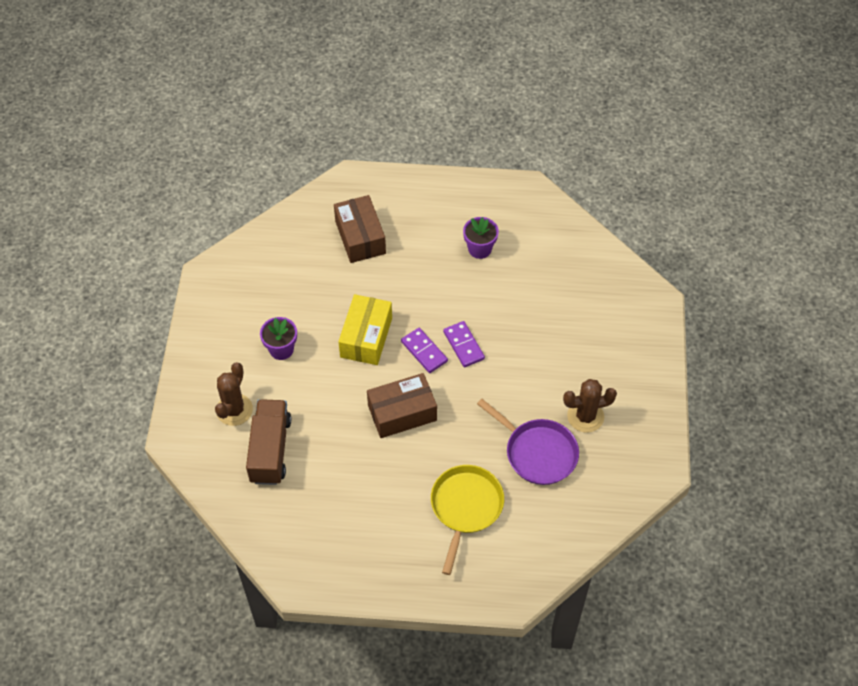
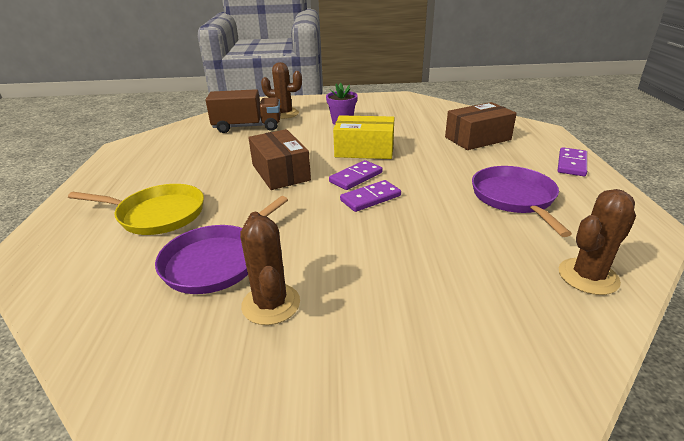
camera: 85 degrees right, 25 degrees down
purple flower pot [463,217,499,259] -> purple pan [472,166,572,237]
none -> purple domino [558,147,587,176]
none -> brown cactus [559,189,636,295]

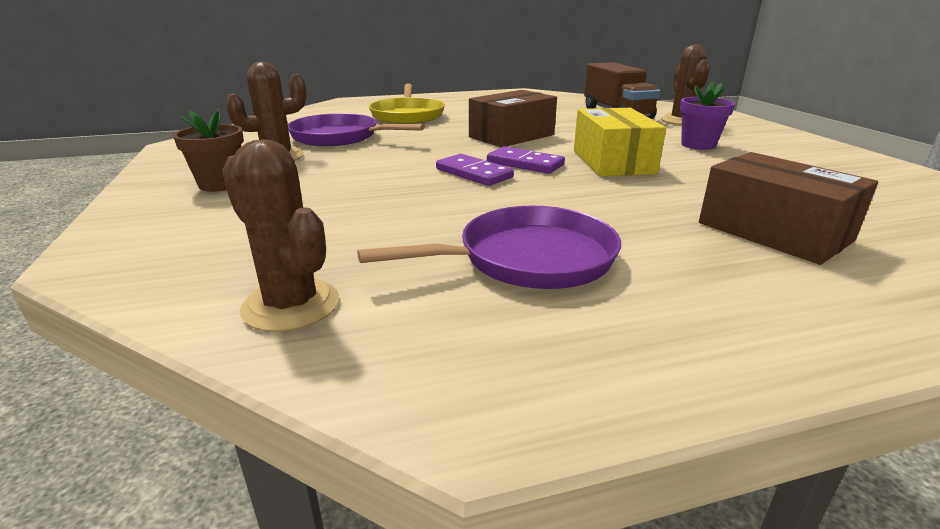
camera: 75 degrees right, 5 degrees down
purple domino [558,147,587,176] -> none
none -> brown flower pot [173,108,244,192]

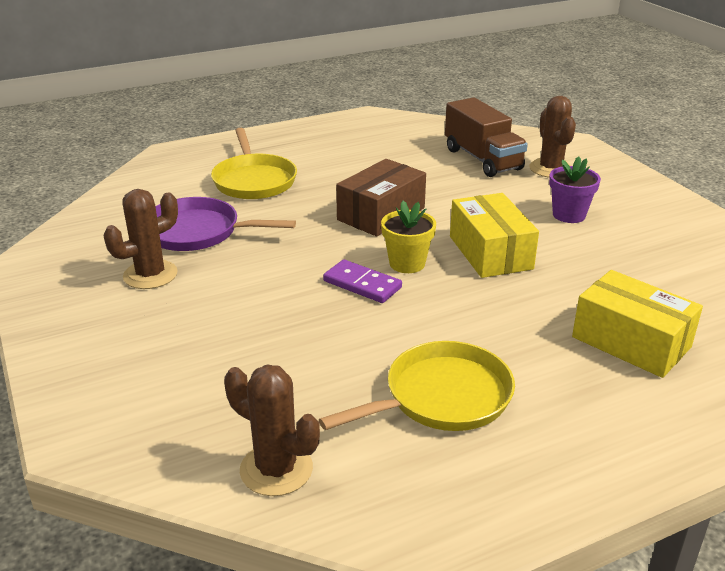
camera: 10 degrees left, 5 degrees up
brown flower pot [173,108,244,192] -> none
purple pan [357,206,621,289] -> yellow pan [319,341,515,431]
purple domino [487,146,565,174] -> yellow flower pot [381,201,436,273]
brown box [699,152,878,265] -> yellow box [572,270,703,378]

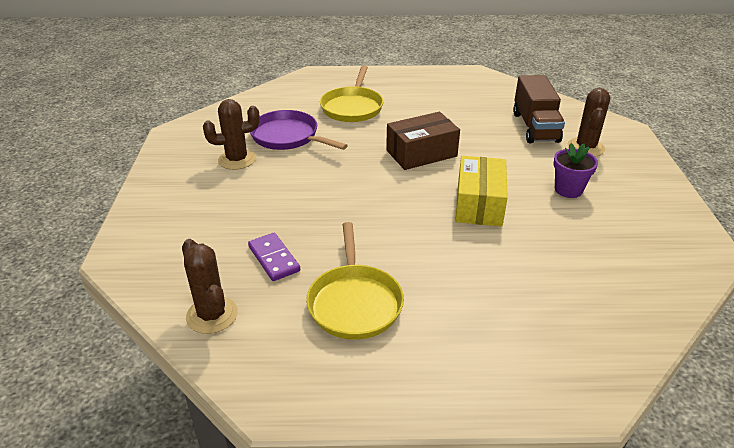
camera: 25 degrees right, 5 degrees up
yellow pan [319,341,515,431] -> yellow pan turned 90 degrees clockwise [306,222,404,340]
purple domino [323,259,402,303] -> purple domino moved to [248,233,300,281]
yellow flower pot [381,201,436,273] -> none
yellow box [572,270,703,378] -> none

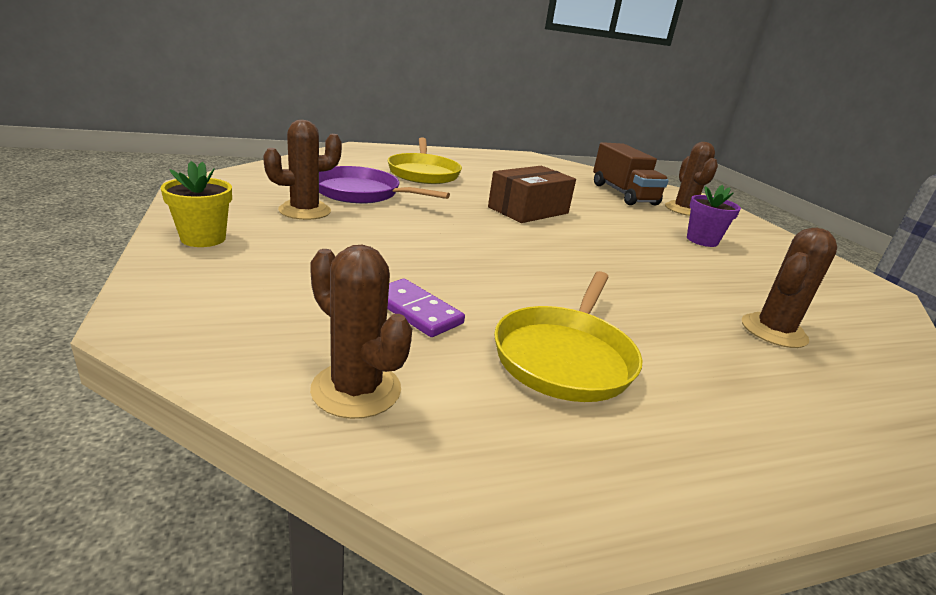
camera: 20 degrees left, 10 degrees down
yellow pan [306,222,404,340] -> yellow pan turned 45 degrees clockwise [494,271,642,402]
yellow box [455,156,508,227] -> none
none -> yellow flower pot [161,161,232,247]
none -> brown cactus [742,227,837,348]

